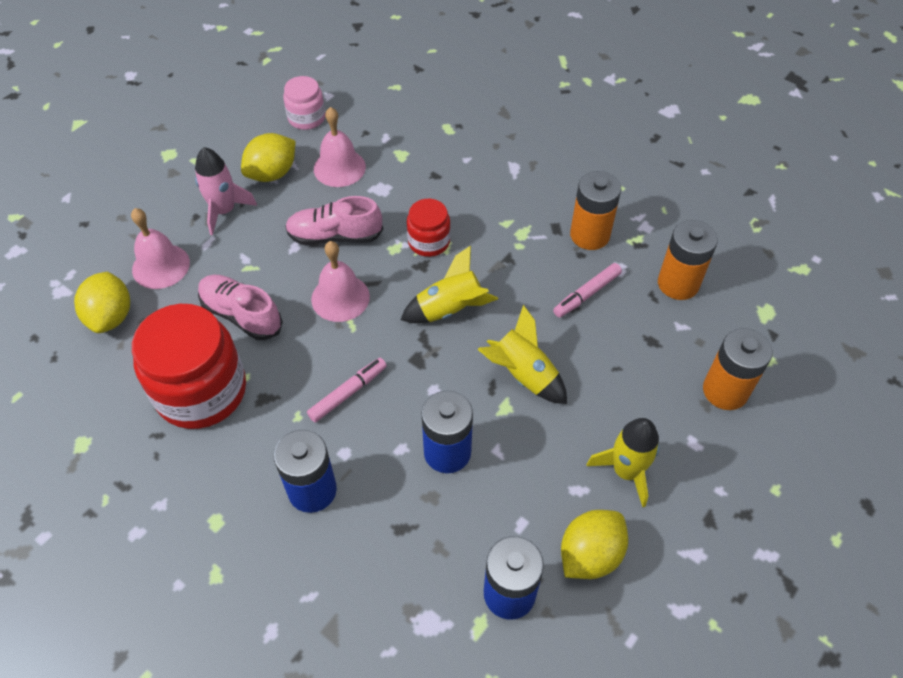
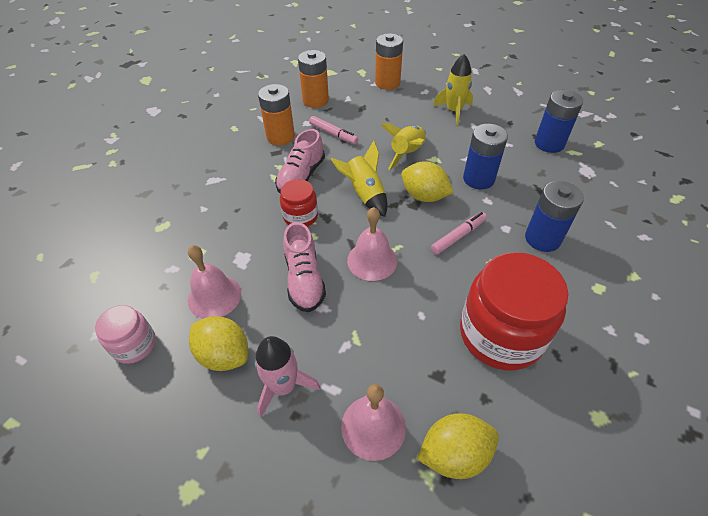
camera: 100 degrees left, 5 degrees down
pink shoe [198,275,283,340] -> pink shoe moved to [275,129,325,194]
pink marker [307,358,387,422] -> pink marker turned 105 degrees clockwise [431,212,487,255]
yellow lemon [561,510,628,579] -> yellow lemon moved to [401,161,454,202]

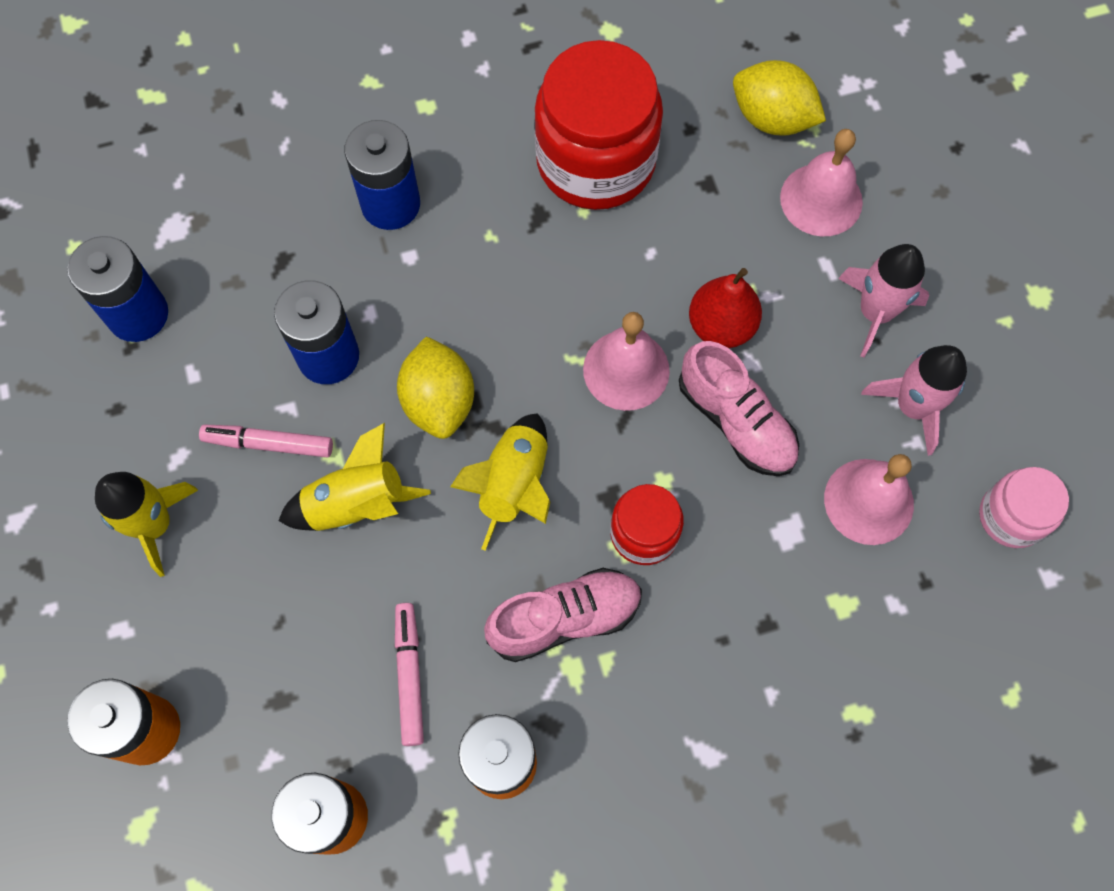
camera: 135 degrees left, 20 degrees up
yellow lemon [189,316,248,371] -> pink rocket [861,345,967,456]
pink shoe [283,222,326,312] -> pink shoe turned 105 degrees clockwise [679,341,799,476]
pink marker [431,212,487,255] -> pink marker moved to [199,424,333,458]
none -> red pear [689,268,762,348]

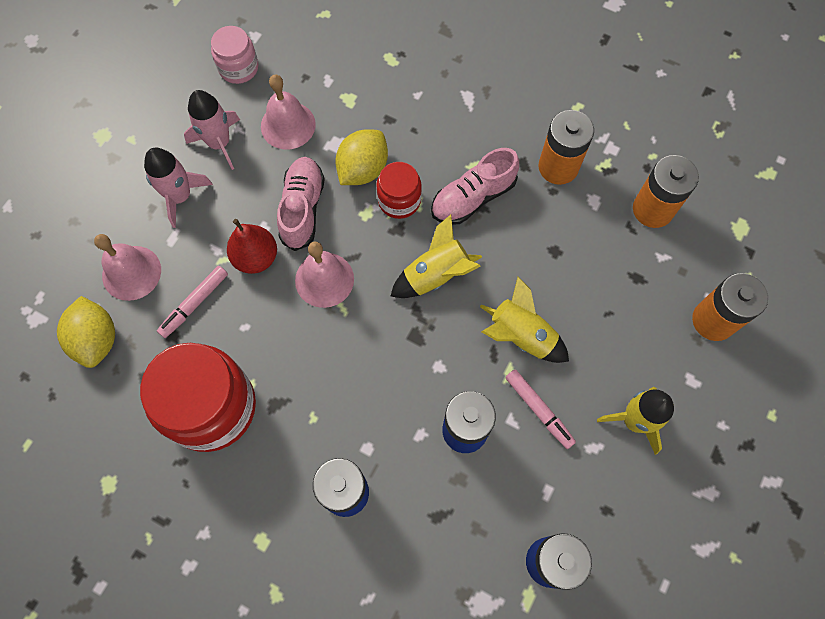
camera: 135 degrees left, 0 degrees up
pink marker [395,603,424,746] -> pink marker moved to [157,266,228,338]
yellow lemon [397,336,474,439] -> yellow lemon moved to [335,129,388,185]
pink shoe [484,568,642,662] -> pink shoe turned 60 degrees counterclockwise [431,148,519,225]

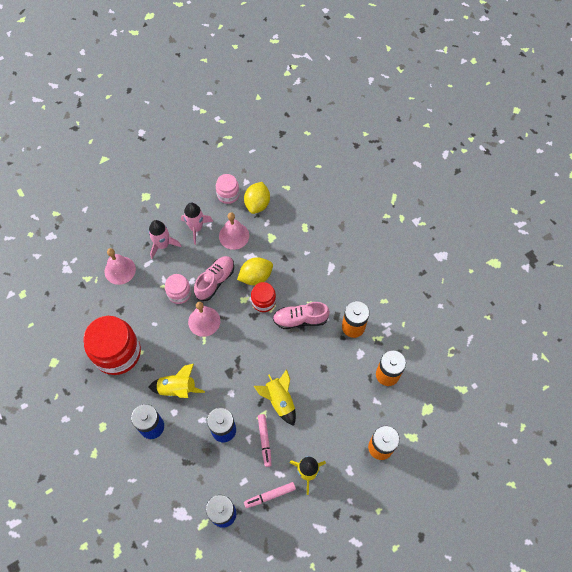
camera: 30 degrees right, 5 degrees down
yellow lemon [57,296,115,368] -> yellow lemon moved to [244,182,270,214]
pink marker [157,266,228,338] -> pink marker moved to [244,482,296,508]
red pear [227,219,277,274] -> pink jar [165,274,191,304]
yellow rocket [391,215,482,298] -> yellow rocket moved to [149,364,205,398]

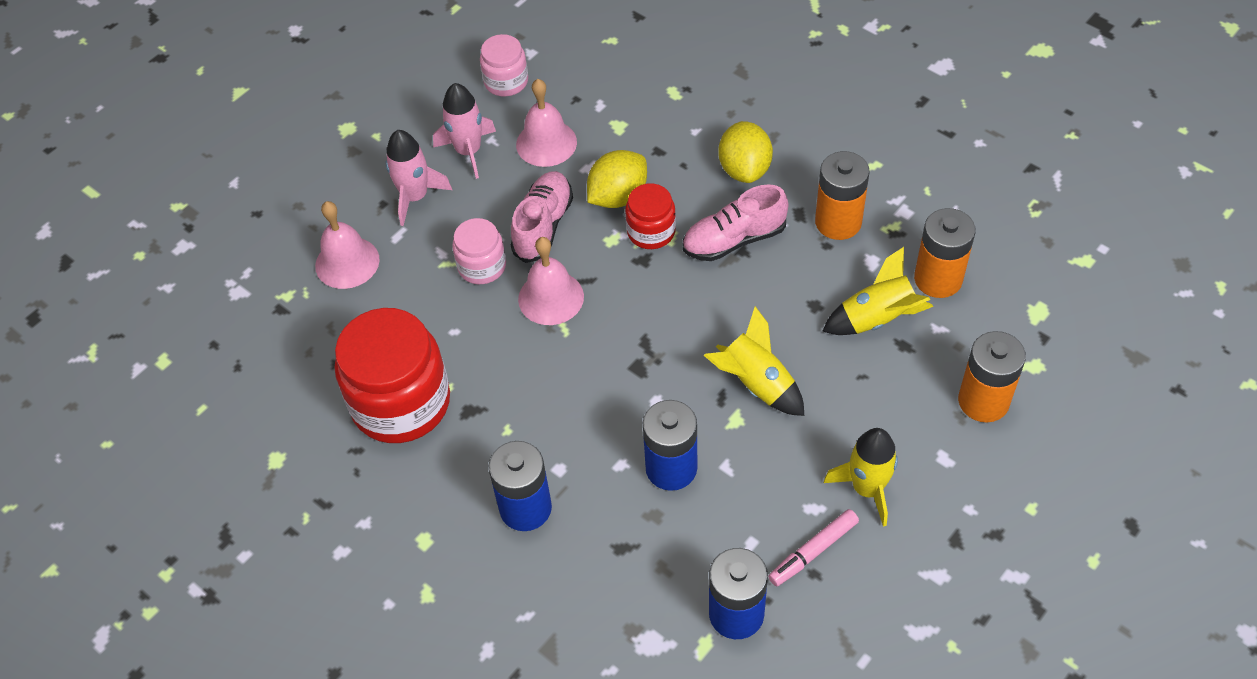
camera: 15 degrees left, 10 degrees down
yellow rocket [149,364,205,398] -> yellow rocket moved to [823,247,933,335]
yellow lemon [244,182,270,214] -> yellow lemon moved to [718,121,773,183]
pink marker [258,414,272,467] -> none

